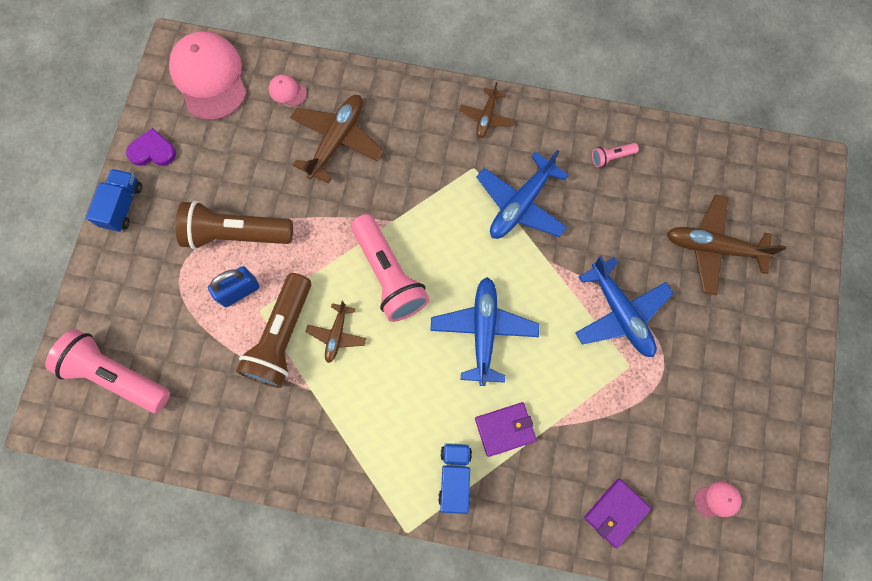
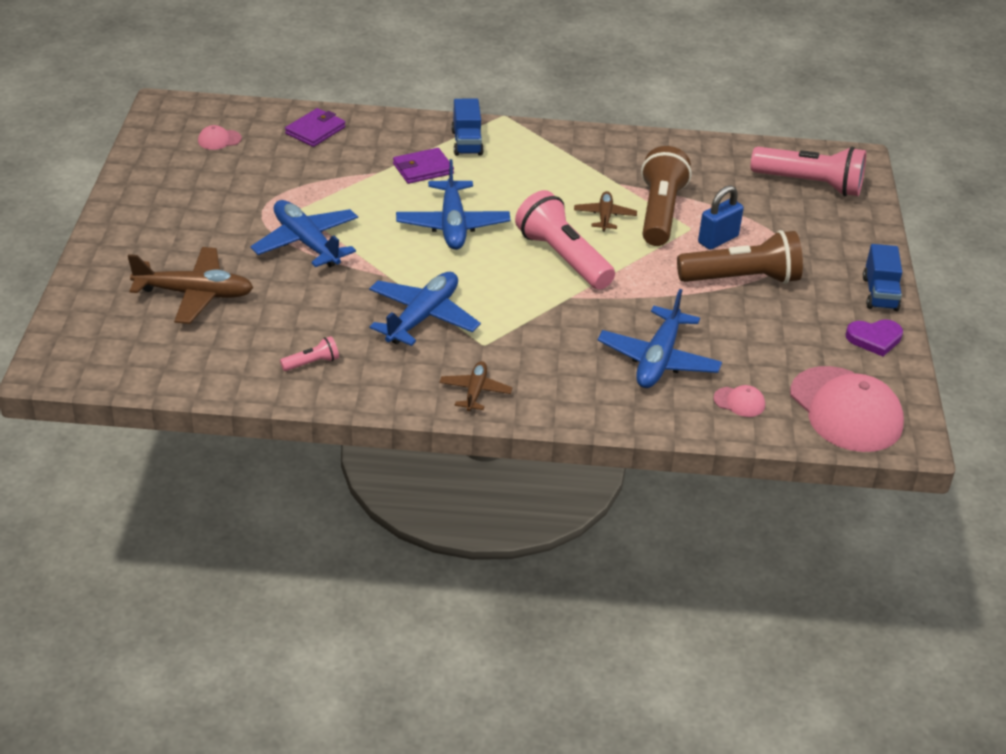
camera: 170 degrees right, 35 degrees down
brown plane [290,95,384,184] -> blue plane [597,289,722,388]

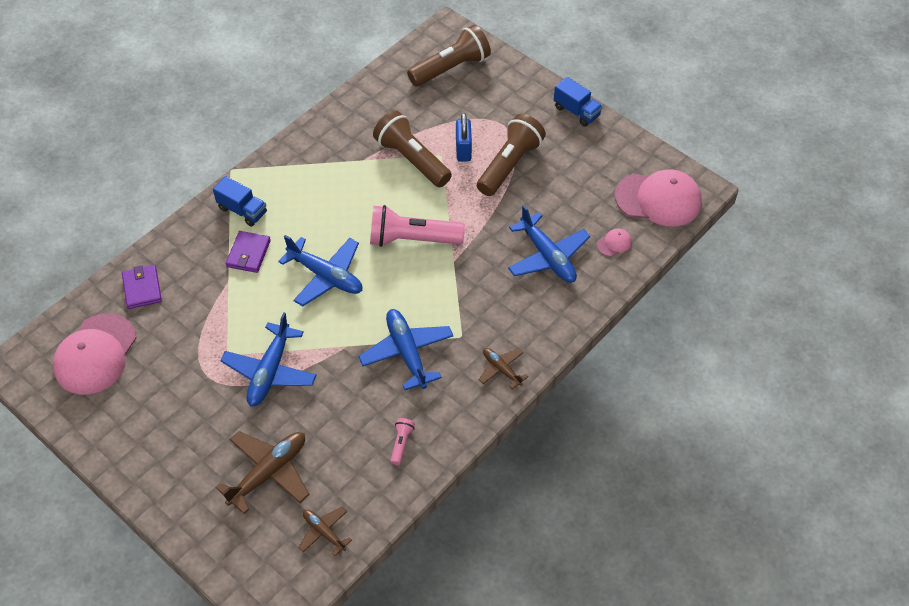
camera: 50 degrees left, 15 degrees up
pink cap [198,125,242,150] -> pink cap [53,313,136,395], size x2.42
blue plane [250,200,358,267] -> blue plane turned 75 degrees counterclockwise [220,312,317,406]
brown plane [574,191,637,231] -> brown plane moved to [298,507,352,556]
pink flashlight [751,147,866,196] -> brown flashlight [407,25,491,86]
purple heart [846,319,903,357] -> none

